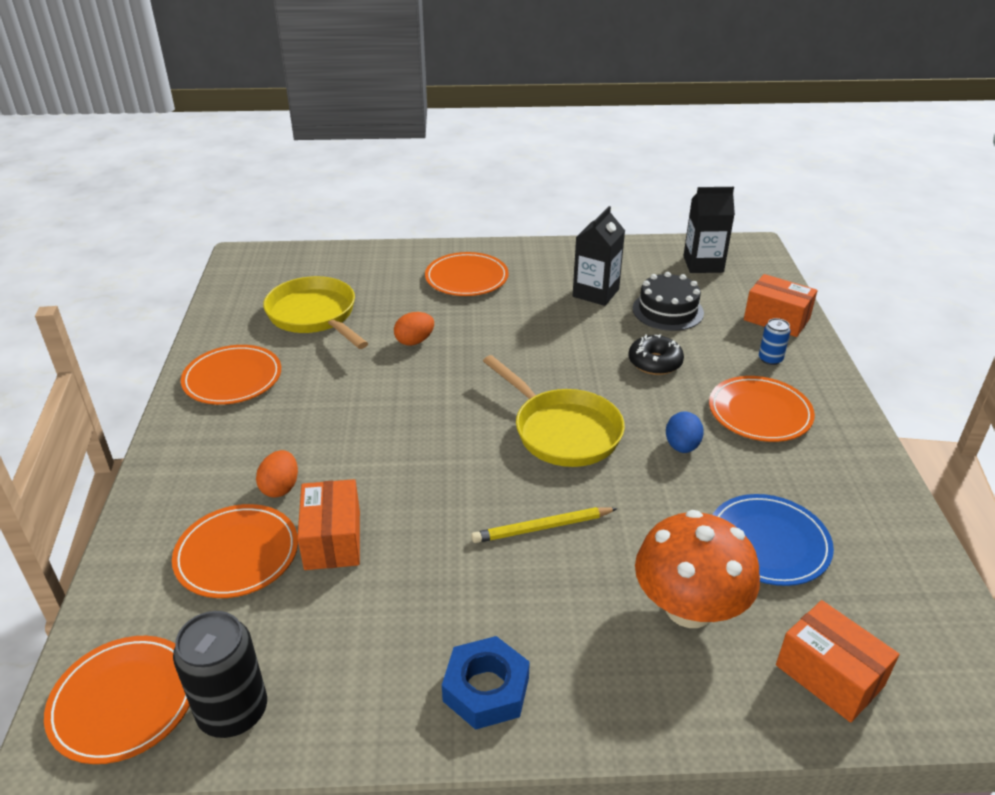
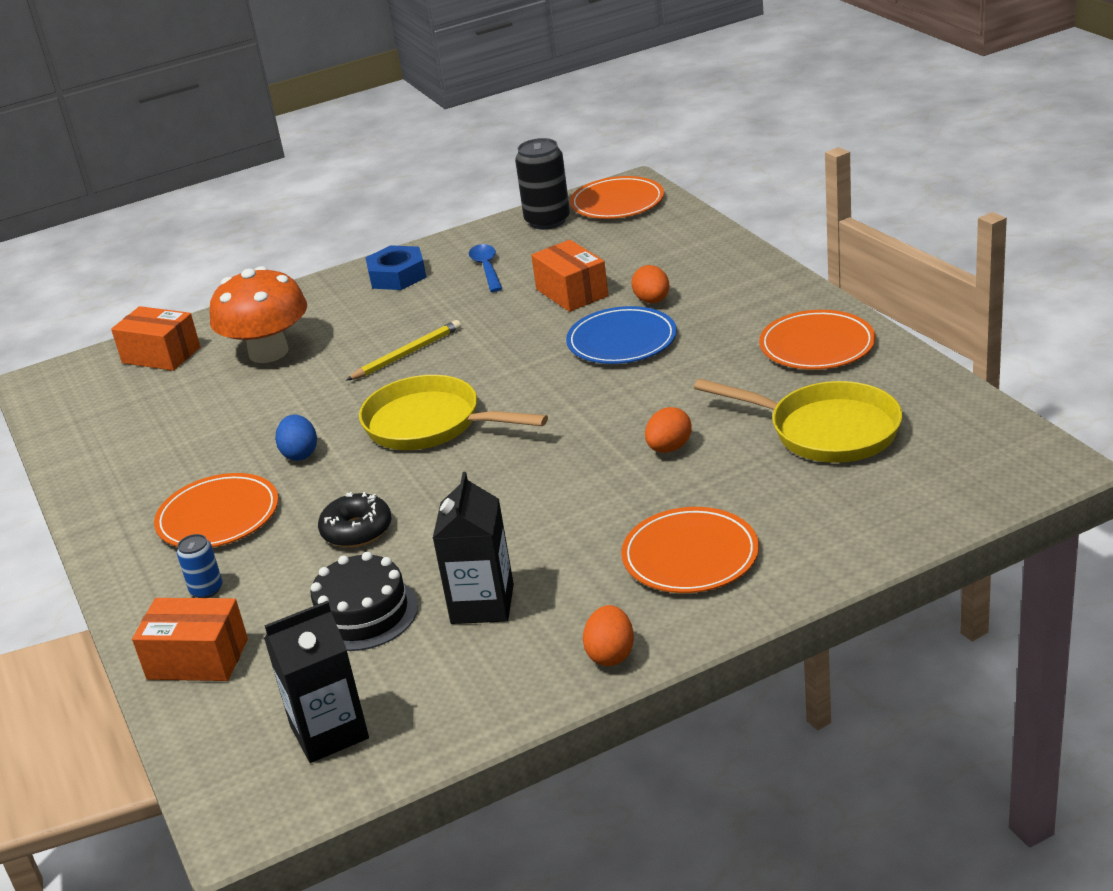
camera: 160 degrees right, 5 degrees down
orange plate [172,504,298,598] -> none
blue plate [713,494,834,586] -> blue plate moved to [566,306,677,364]
none -> blue spoon [469,244,503,292]
none -> orange egg [583,605,634,666]

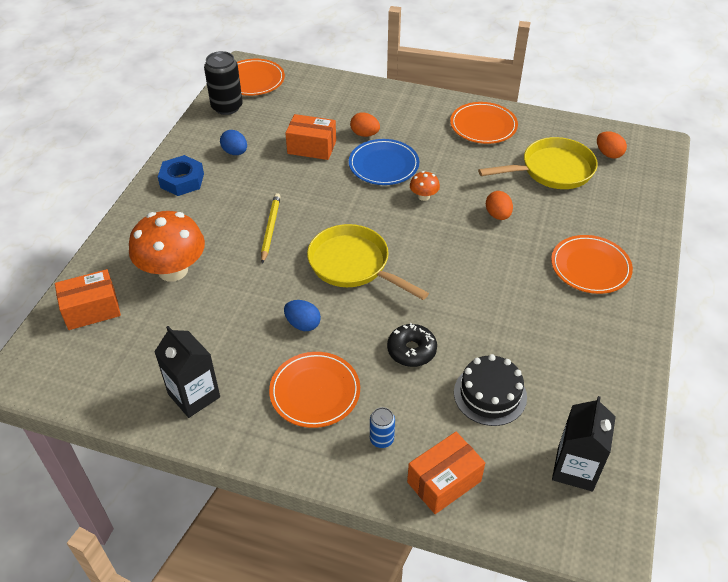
camera: 50 degrees left, 15 degrees up
yellow pan [359,375,548,450] -> yellow pan turned 60 degrees clockwise [307,224,429,300]
black carton [432,472,514,624] -> black carton moved to [154,326,220,418]
blue spoon [469,244,503,292] -> blue egg [220,130,247,155]
orange egg [583,605,634,666] -> orange egg moved to [597,131,627,159]
none -> orange mushroom [410,171,440,201]

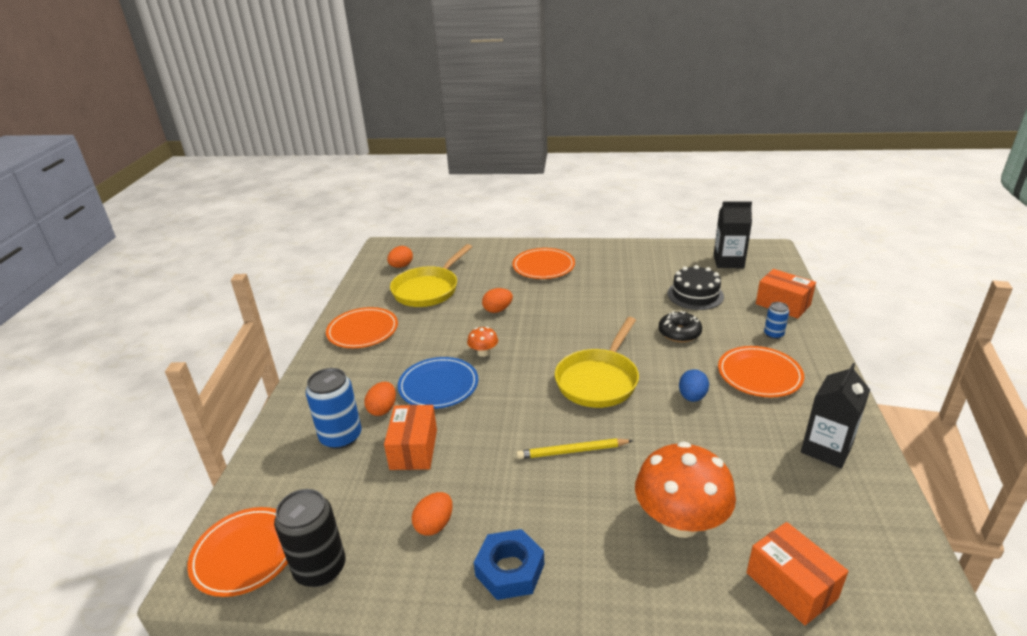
camera: 100 degrees left, 15 degrees down
blue egg [220,130,247,155] -> orange egg [412,492,453,536]
yellow pan [478,137,598,189] -> yellow pan turned 120 degrees counterclockwise [390,244,472,307]
none -> blue can [306,368,362,449]

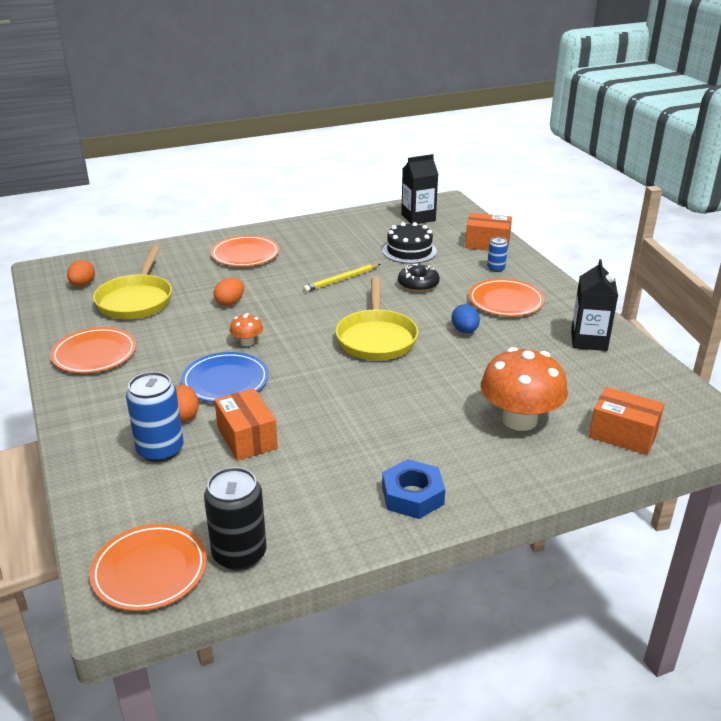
camera: 30 degrees left, 0 degrees up
orange egg [412,492,453,536] -> none
yellow pencil [516,438,633,459] -> yellow pencil moved to [303,264,380,292]

